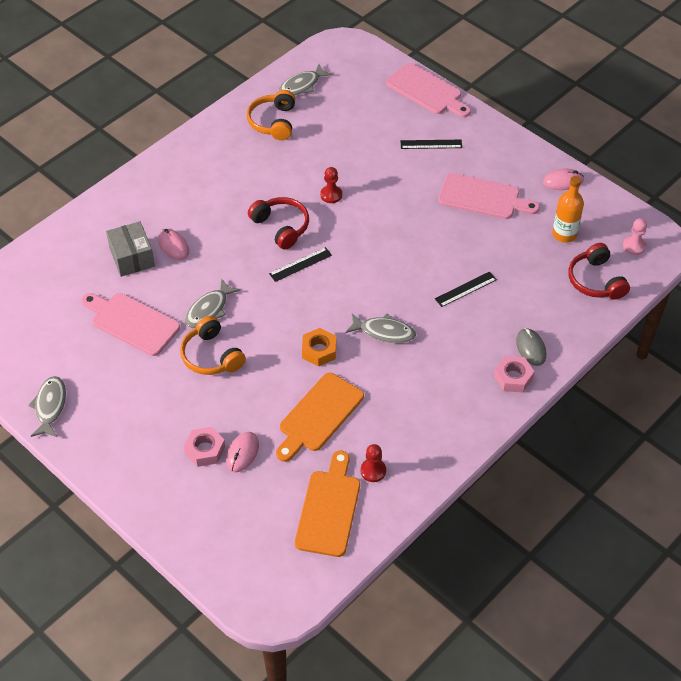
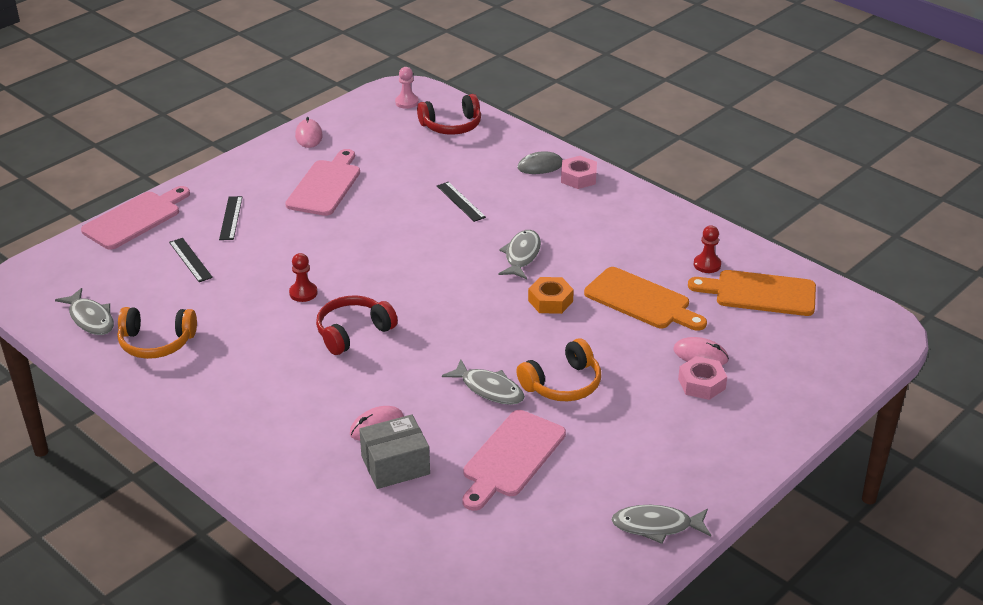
camera: 90 degrees left, 15 degrees down
black ruler [269,247,332,282] -> black ruler moved to [169,238,213,282]
orange bottle [552,176,584,243] -> none

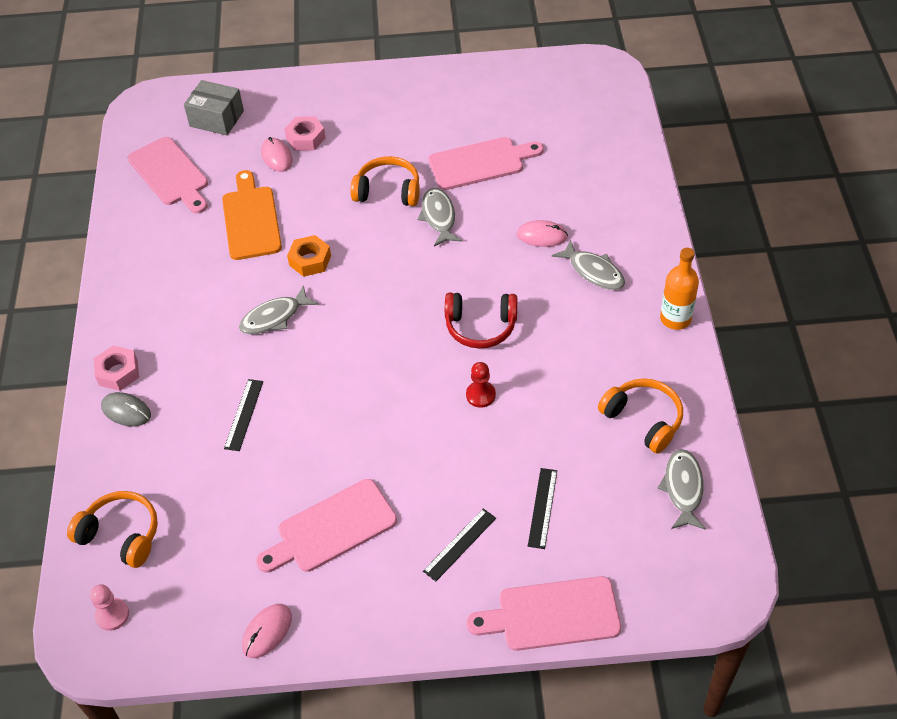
camera: 135 degrees left, 15 degrees up
grey box [359,414,430,489] -> grey box moved to [184,80,244,135]
red headphones [417,94,481,135] -> orange headphones [67,491,158,568]
grey fish [611,505,711,544] -> grey fish moved to [552,239,625,290]
orange cutting board [688,270,816,316] -> pink cutting board [128,137,208,213]
red pawn [694,225,721,273] -> none
none -> orange bottle [660,248,699,330]

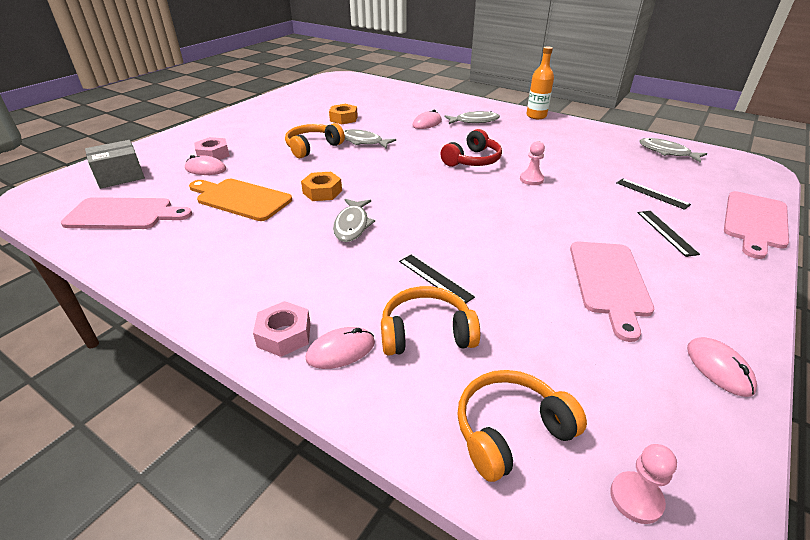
camera: 55 degrees left, 15 degrees down
grey mouse [101,392,151,426] -> pink mouse [306,327,375,369]
pink cutting board [429,137,544,190] -> orange nut [329,104,358,125]
red pawn [466,362,496,408] -> pink pawn [520,141,545,185]
orange headphones [598,378,683,453] -> orange headphones moved to [381,286,480,356]

